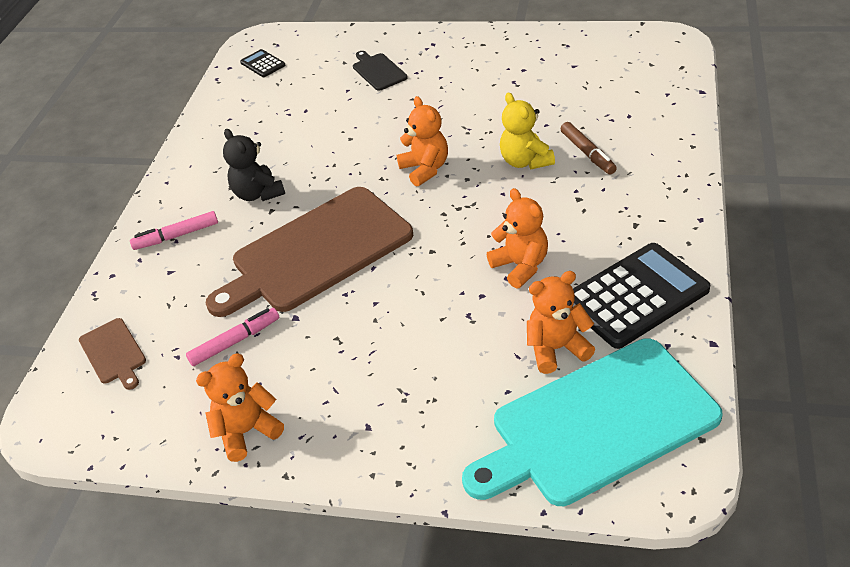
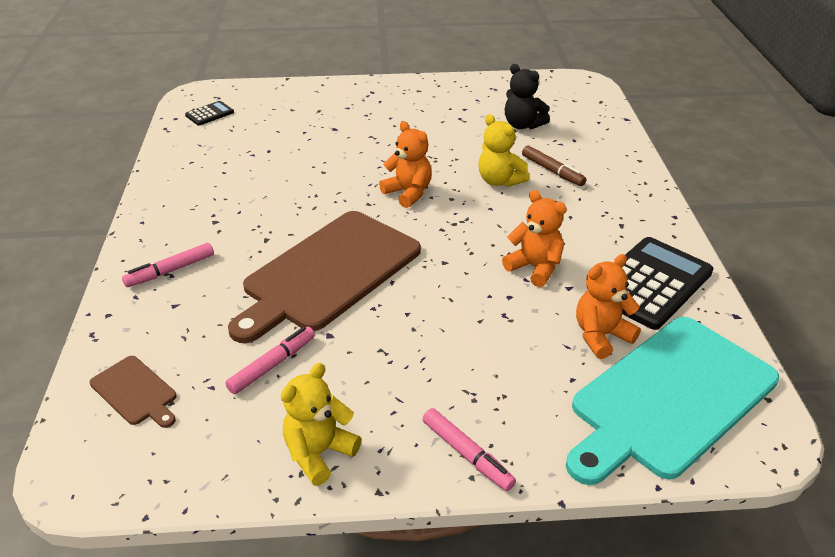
camera: 20 degrees left, 5 degrees down
orange teddy bear [196,354,284,462] -> yellow teddy bear [281,363,361,486]
black teddy bear [223,129,285,201] -> black teddy bear moved to [505,64,550,129]
black calculator [240,49,286,77] -> black calculator turned 105 degrees clockwise [185,101,234,126]
black cutting board [353,51,408,91] -> none
none -> pink marker [423,408,516,491]

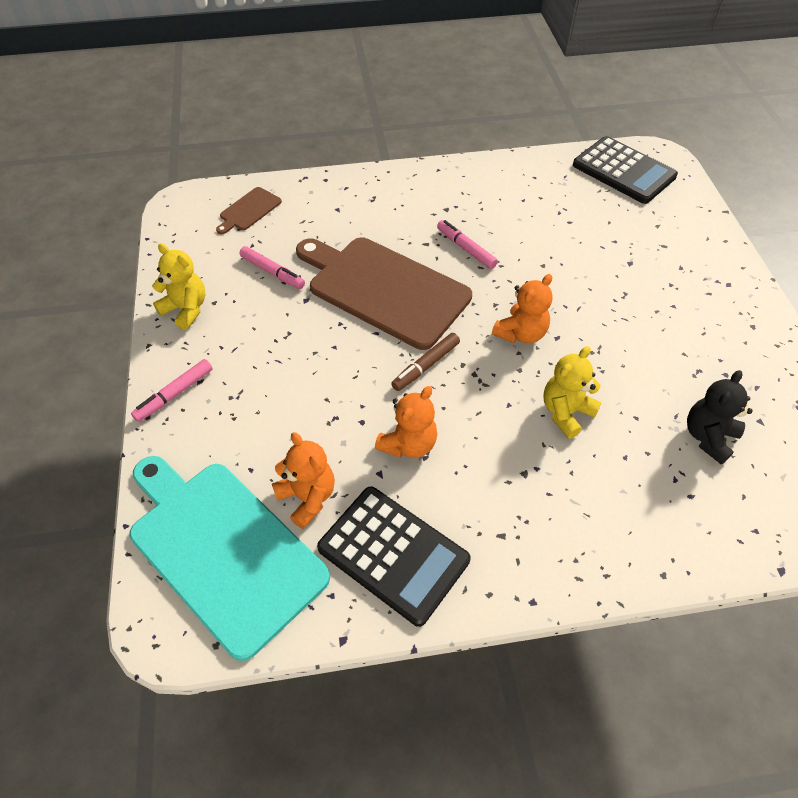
camera: 85 degrees right, 15 degrees up
pink marker [122,243,214,287] -> pink marker moved to [437,220,498,269]
black calculator [185,101,234,126] -> black calculator [573,136,678,204], size x2.13
brown marker [522,145,586,186] -> brown marker moved to [391,333,460,391]

